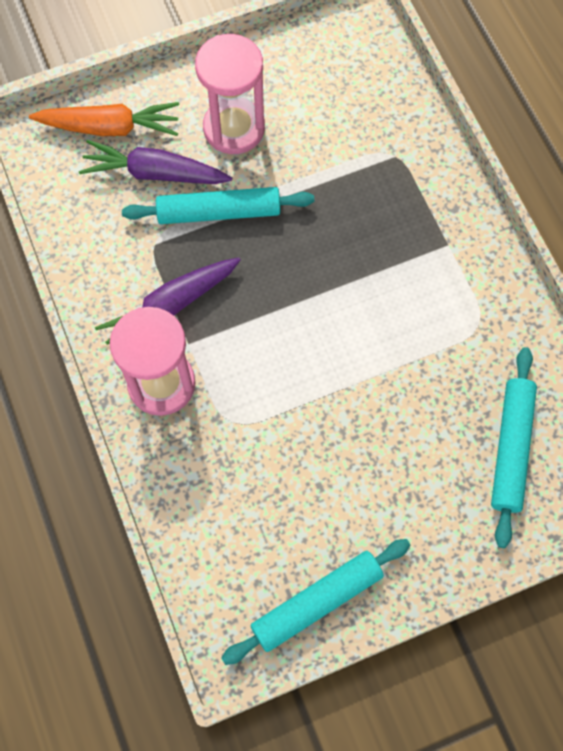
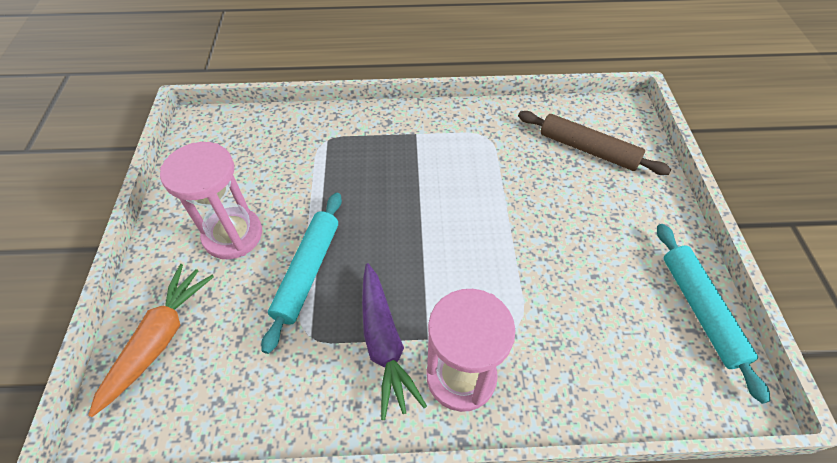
camera: 70 degrees left, 15 degrees down
purple carrot [79,140,232,184] -> none
turquoise rolling pin [491,347,537,548] -> brown rolling pin [518,111,672,175]

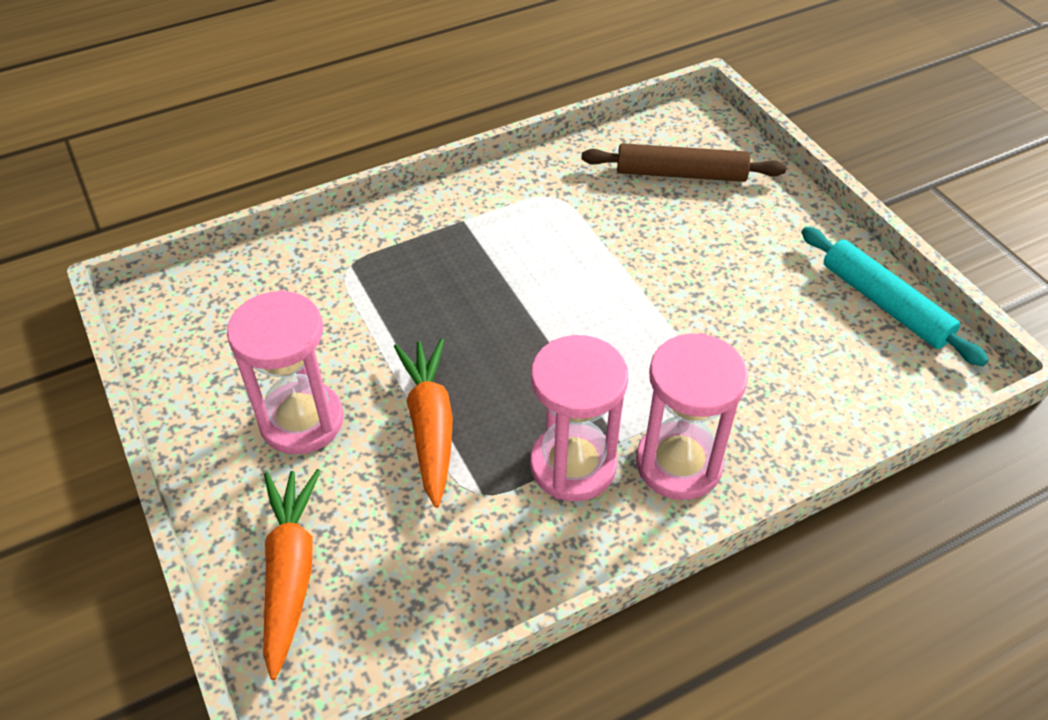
camera: 25 degrees left, 5 degrees down
turquoise rolling pin [261,193,342,354] -> orange carrot [394,338,453,508]
purple carrot [362,263,427,420] -> pink hourglass [530,335,628,501]

